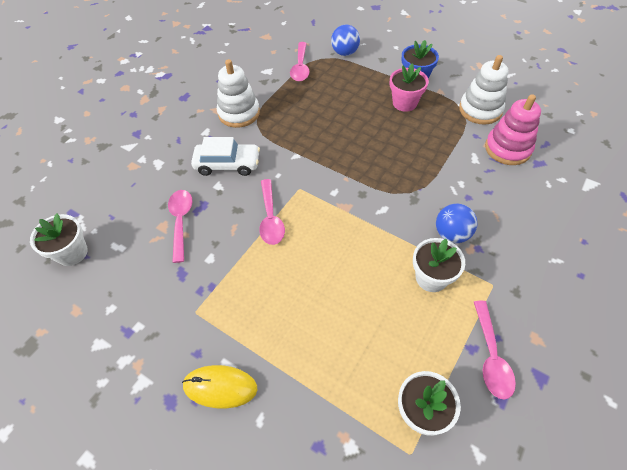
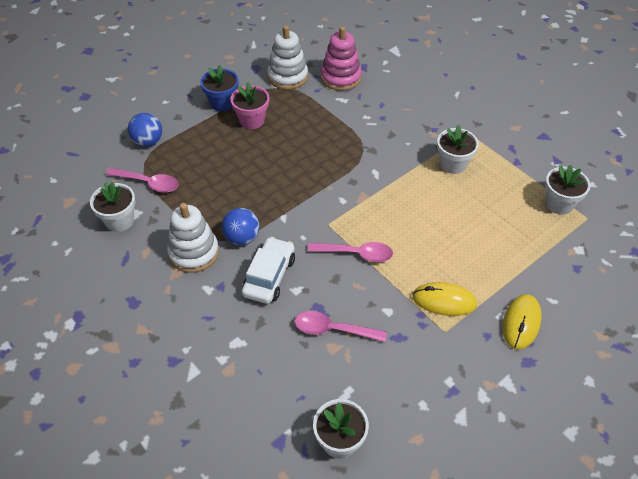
camera: 75 degrees left, 5 degrees down
blue ball [436,204,477,243] -> blue ball moved to [222,208,260,245]
pink spoon [474,301,516,400] -> none
none -> white flower pot [90,182,135,232]
none -> yellow mouse [412,282,477,316]

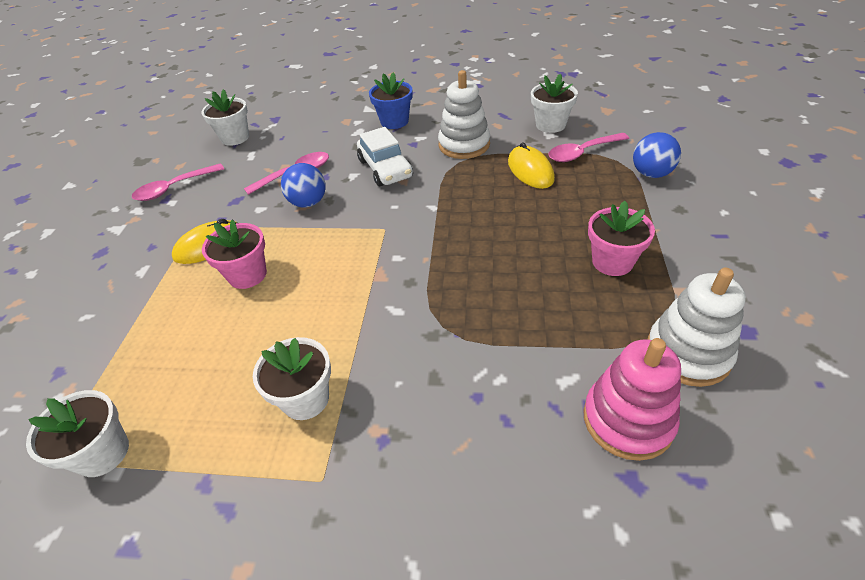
camera: 140 degrees right, 5 degrees down
blue flower pot [200,65,239,111] -> blue flower pot moved to [369,72,413,129]
blue ball [222,208,260,245] -> blue ball moved to [281,163,326,207]
pink spoon [308,242,393,262] -> pink spoon moved to [132,163,224,201]
yellow mouse [503,294,542,350] -> yellow mouse moved to [508,142,555,189]
none -> pink flower pot [202,219,267,289]

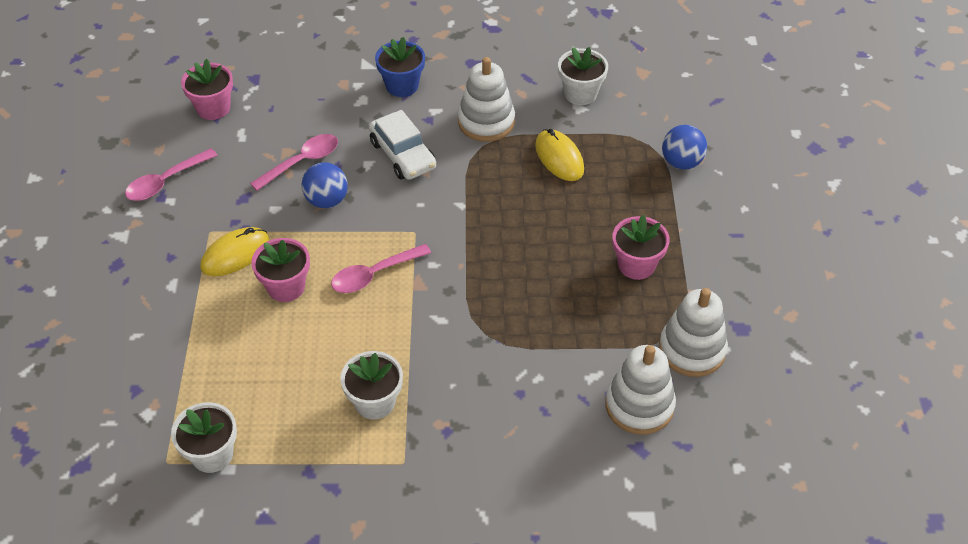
camera: 10 degrees left, 5 degrees up
white flower pot [201,89,249,146] -> pink flower pot [181,59,233,120]
pink spoon [548,133,629,162] -> pink spoon moved to [331,244,431,293]
pink stacking toy [583,338,681,461] -> white stacking toy [605,345,676,435]

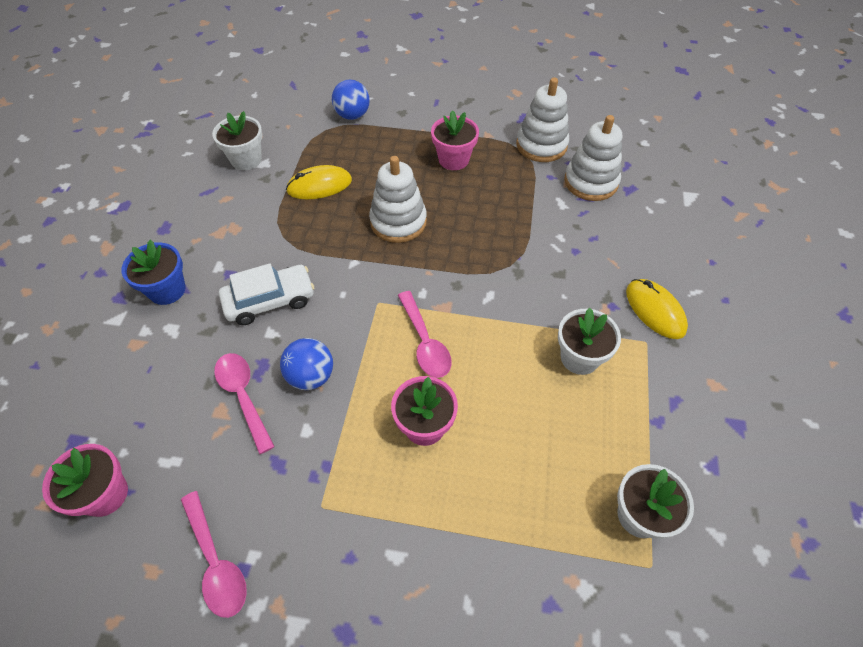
camera: 80 degrees left, 5 degrees up
yellow mouse [200,227,270,276] -> yellow mouse moved to [626,279,688,339]
white stacking toy [458,57,515,142] -> white stacking toy moved to [369,156,427,243]

